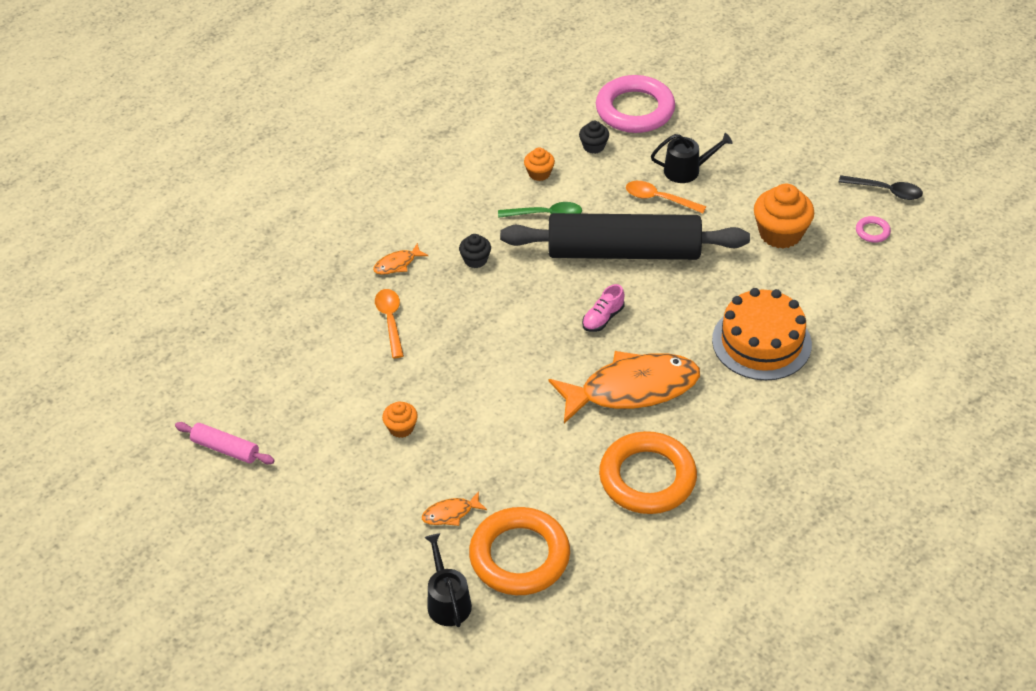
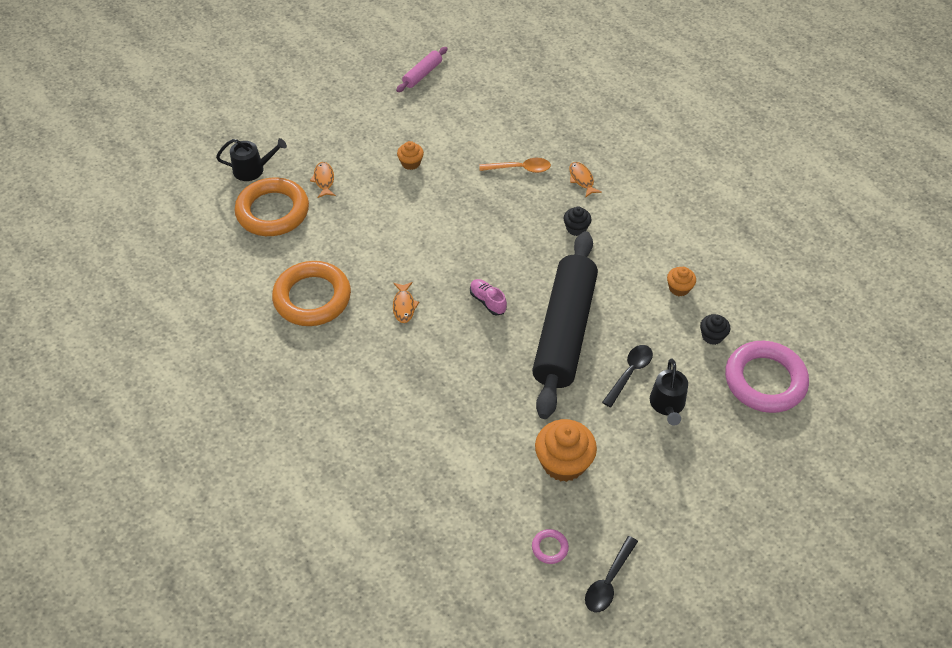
camera: 100 degrees right, 5 degrees up
green spoon [498,202,582,218] -> none
orange fish [549,351,700,423] -> orange fish [393,282,419,323], size x0.41
orange spoon [626,181,706,213] -> black spoon [602,345,653,408]
orange cake [712,288,812,381] -> none

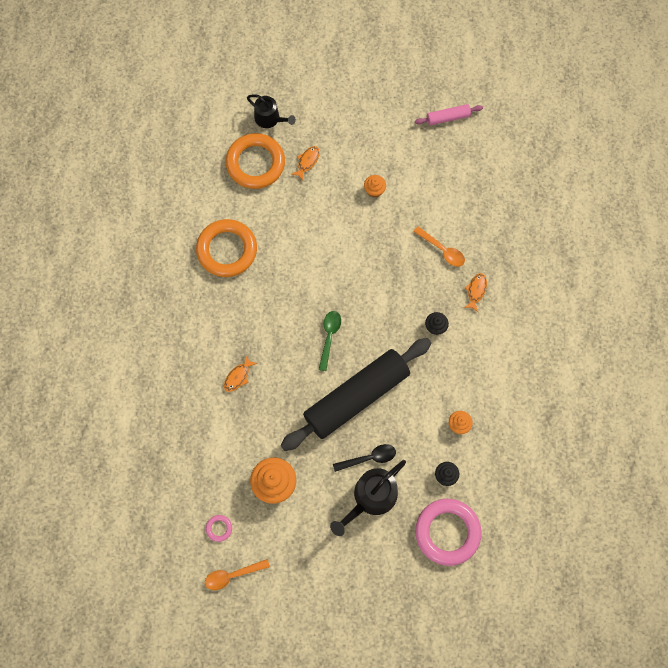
camera: 40 degrees right, 20 degrees up
orange fish [393,282,419,323] -> orange fish moved to [224,355,258,392]
pink shoe [470,279,507,316] -> green spoon [319,311,341,371]
black spoon [585,536,638,612] -> orange spoon [205,559,270,590]
black watering can [650,359,688,426] -> black watering can [330,460,406,536], size x1.56

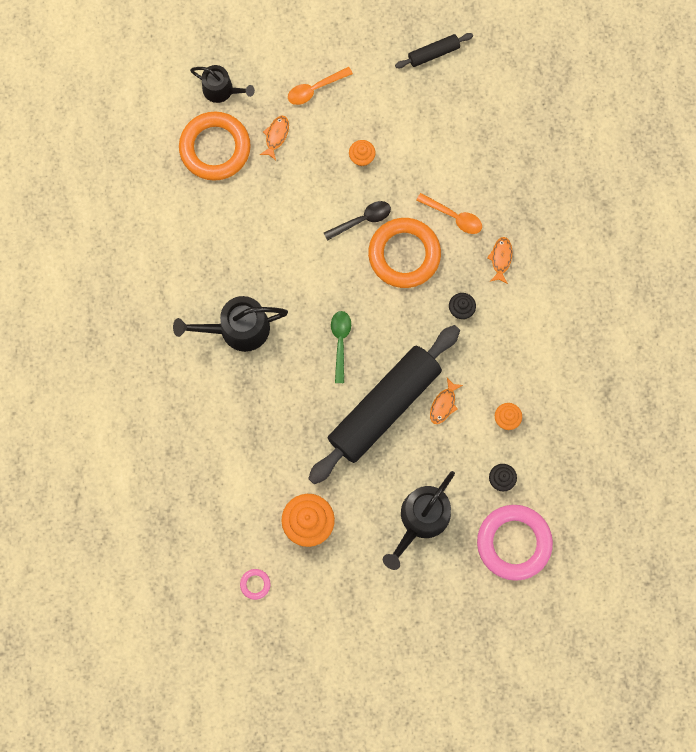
camera: 10 degrees left, 5 degrees up
orange ring [196,219,257,277] -> orange ring moved to [368,218,441,288]
orange spoon [205,559,270,590] -> orange spoon moved to [288,67,353,105]
orange fish [224,355,258,392] -> orange fish moved to [430,378,463,424]
black spoon [333,444,396,472] -> black spoon moved to [324,201,391,241]
pink rolling pin [415,104,483,125] -> black rolling pin [395,33,473,68]
none -> black watering can [173,296,288,352]

